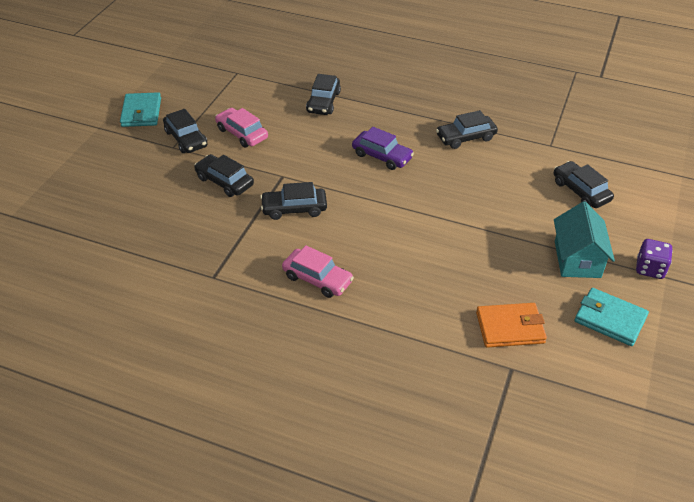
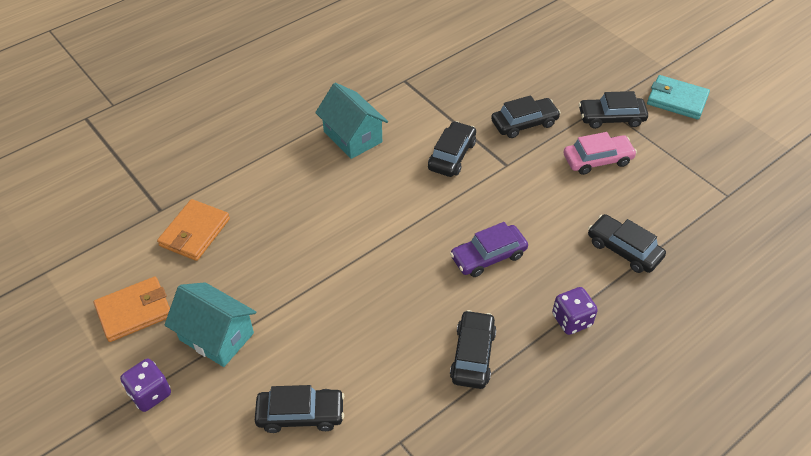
camera: 120 degrees right, 5 degrees up
pink car [282,245,354,298] -> turquoise house [315,83,388,159]
turquoise wallet [575,288,649,346] -> orange wallet [94,277,170,342]
none -> purple dice [552,287,598,335]

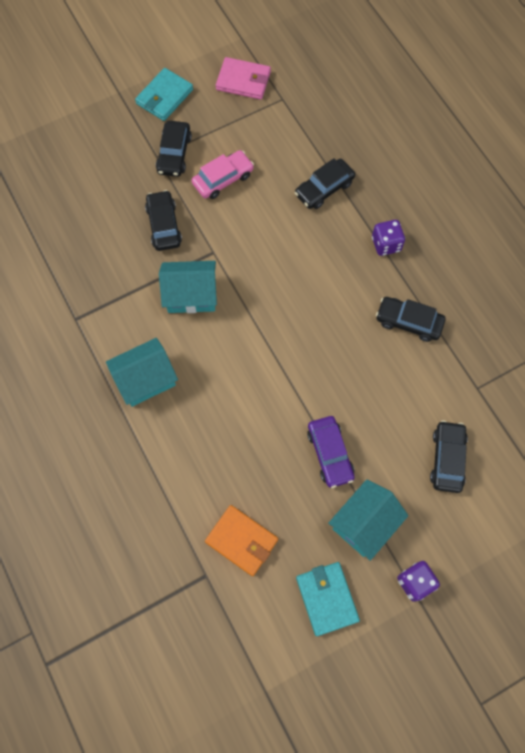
camera: 80 degrees left, 20 degrees up
orange wallet [94,277,170,342] -> turquoise wallet [296,562,360,636]
black car [428,121,476,177] -> turquoise house [159,261,217,313]
purple car [450,222,528,277] -> purple car moved to [307,416,355,488]
pink car [564,132,637,175] -> pink car turned 60 degrees clockwise [192,150,254,199]
none -> pink wallet [216,57,271,100]

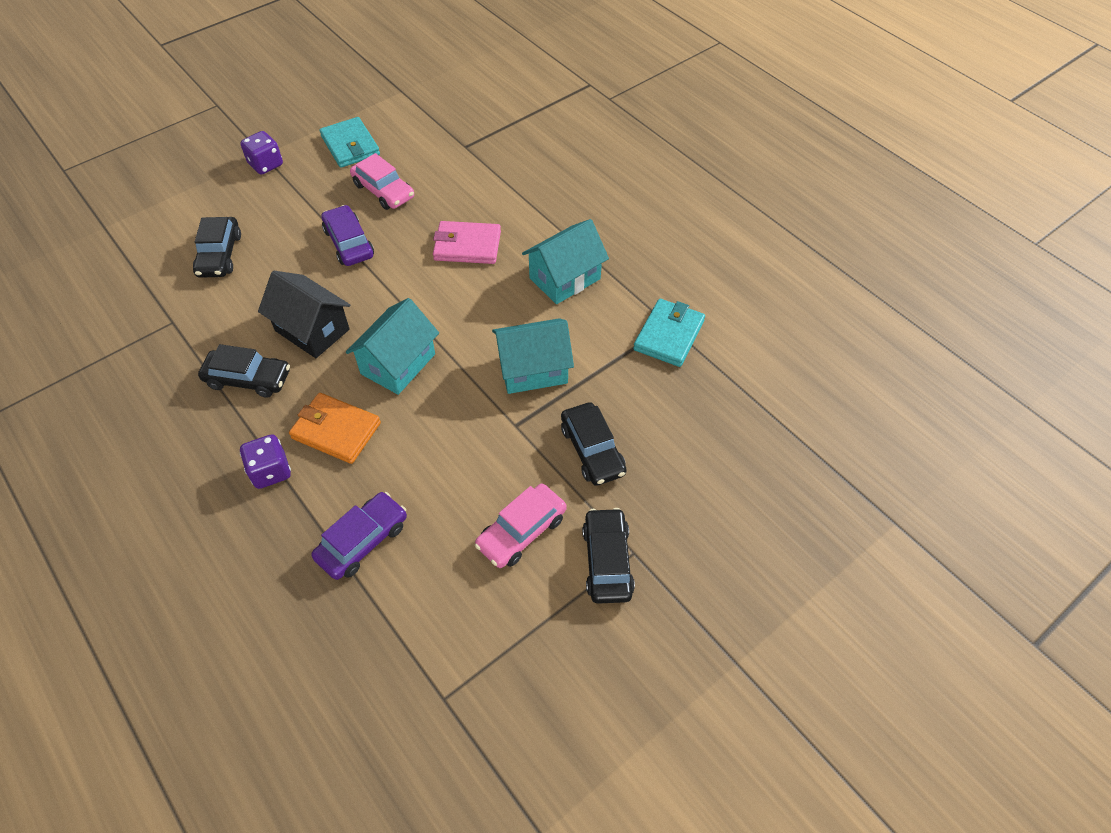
camera: 170 degrees right, 15 degrees down
turquoise wallet [135,68,193,121] -> turquoise wallet moved to [633,299,705,367]
orange wallet [205,505,278,576] -> orange wallet moved to [289,393,381,464]
pink wallet [216,57,271,100] -> pink wallet moved to [433,221,501,264]
black car [295,158,355,209] -> purple car [311,492,407,580]
turquoise house [328,479,408,561] -> turquoise house moved to [346,298,439,395]
none -> black house [258,271,350,358]
none -> pink car [350,153,414,210]

